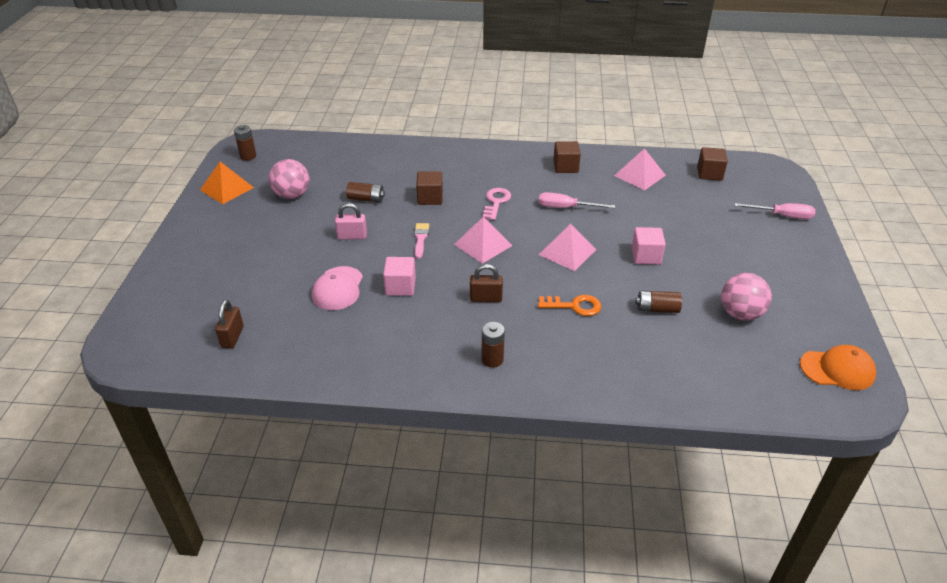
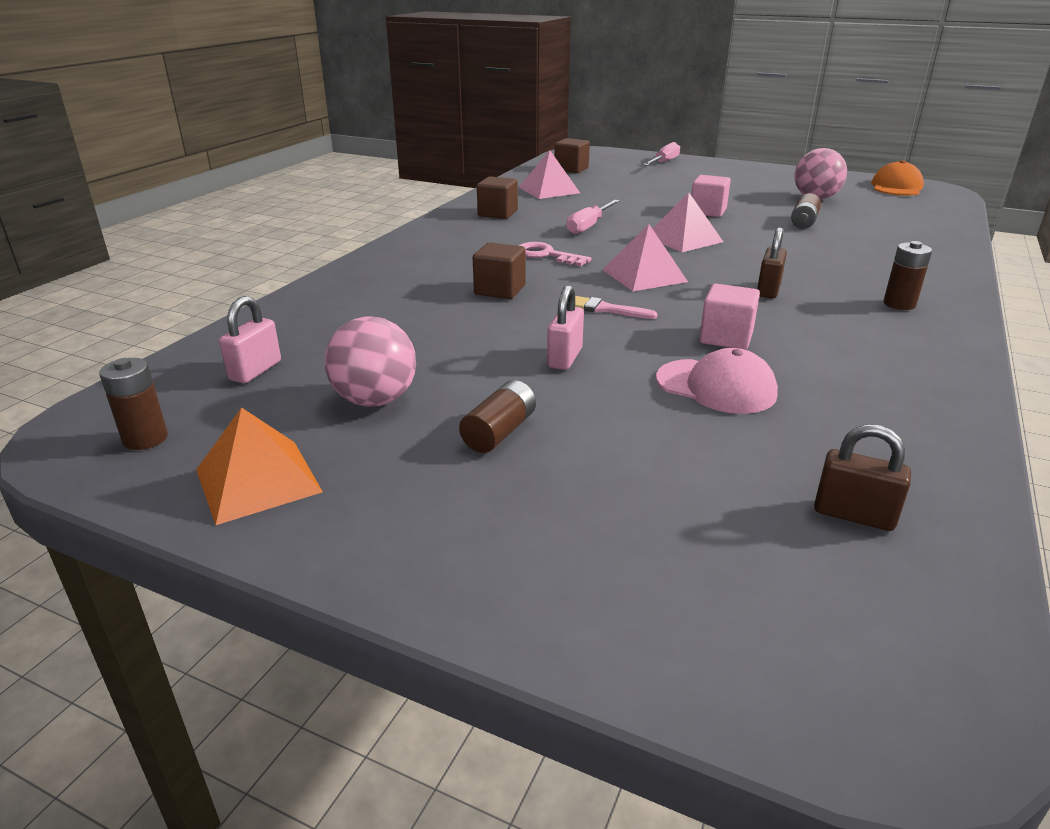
camera: 70 degrees left, 10 degrees down
brown battery [346,182,385,202] -> brown battery moved to [459,380,536,453]
orange key [538,295,601,316] -> none
none -> pink padlock [219,296,281,383]

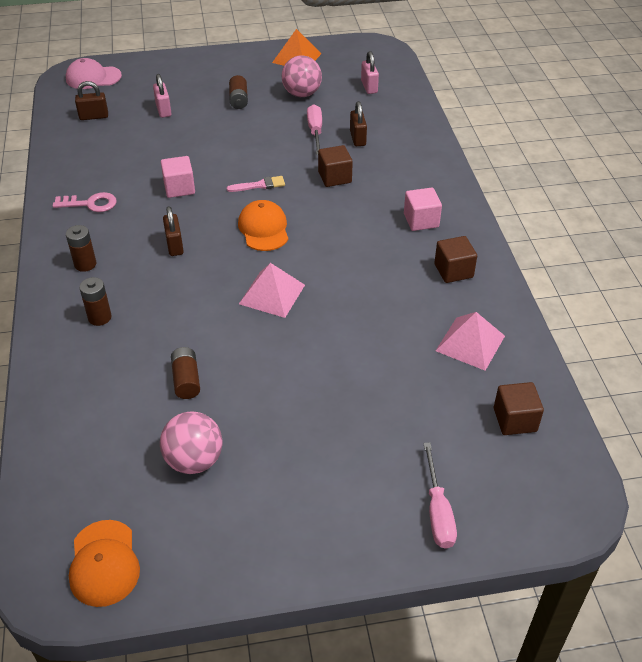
camera: 145 degrees right, 15 degrees up
brown battery [99,358,168,450] -> brown battery moved to [79,277,112,326]
pink key [518,242,591,266] -> pink key moved to [53,192,117,212]
pink padlock [547,285,584,370] -> pink padlock moved to [153,74,172,118]
pink screwdriver [567,199,620,234] -> pink screwdriver moved to [307,104,322,155]
pink pyramid [602,224,688,291] -> orange cap [238,200,288,251]
pink cap [656,348,778,414] -> pink cap moved to [66,58,122,89]
pink cube [691,175,731,217] -> pink cube moved to [404,187,442,231]
none -> brown padlock [350,101,367,146]

